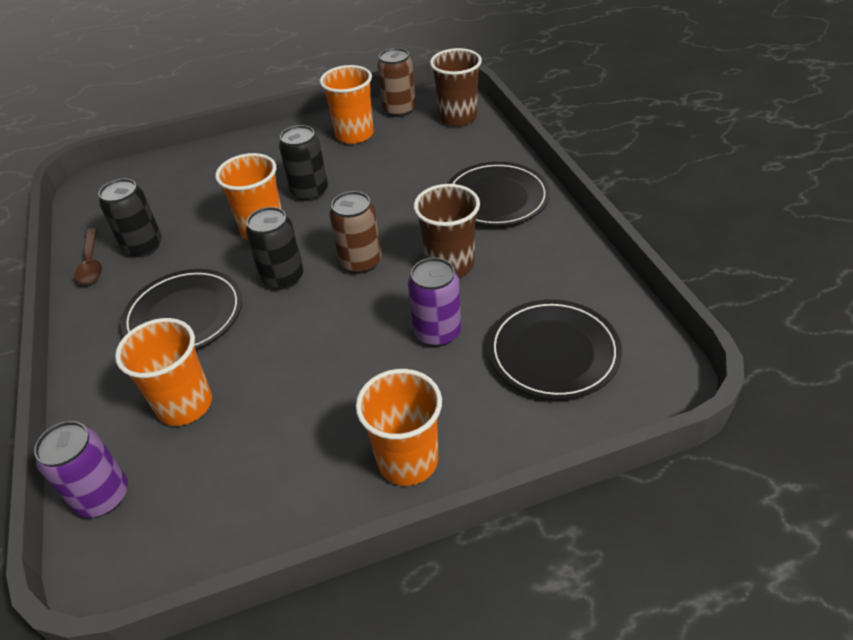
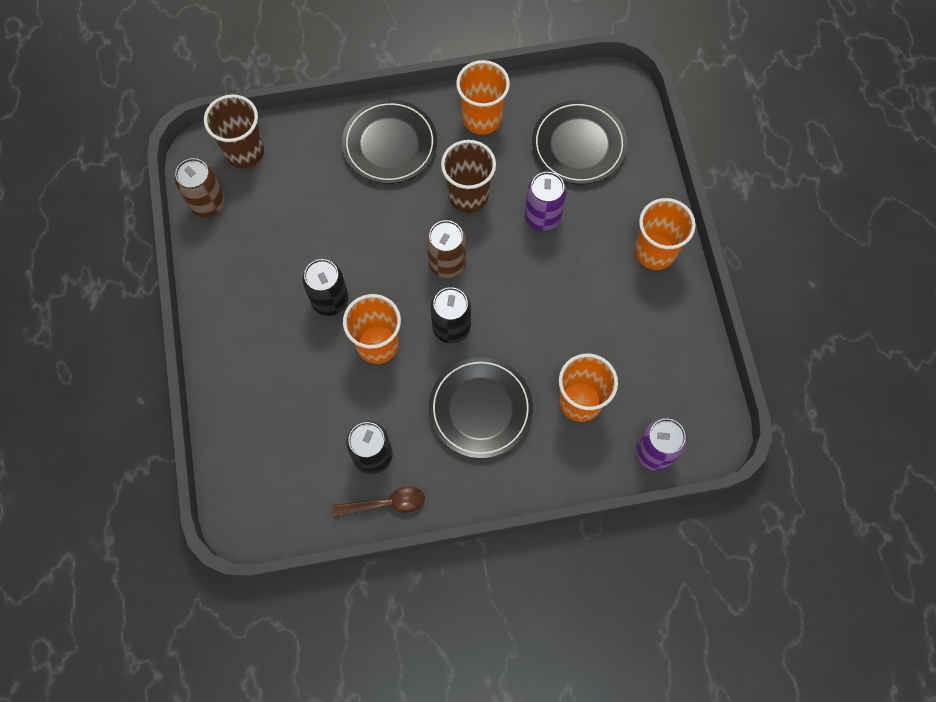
camera: 85 degrees left, 25 degrees up
orange cup [320,65,374,144] -> orange cup moved to [456,60,510,135]

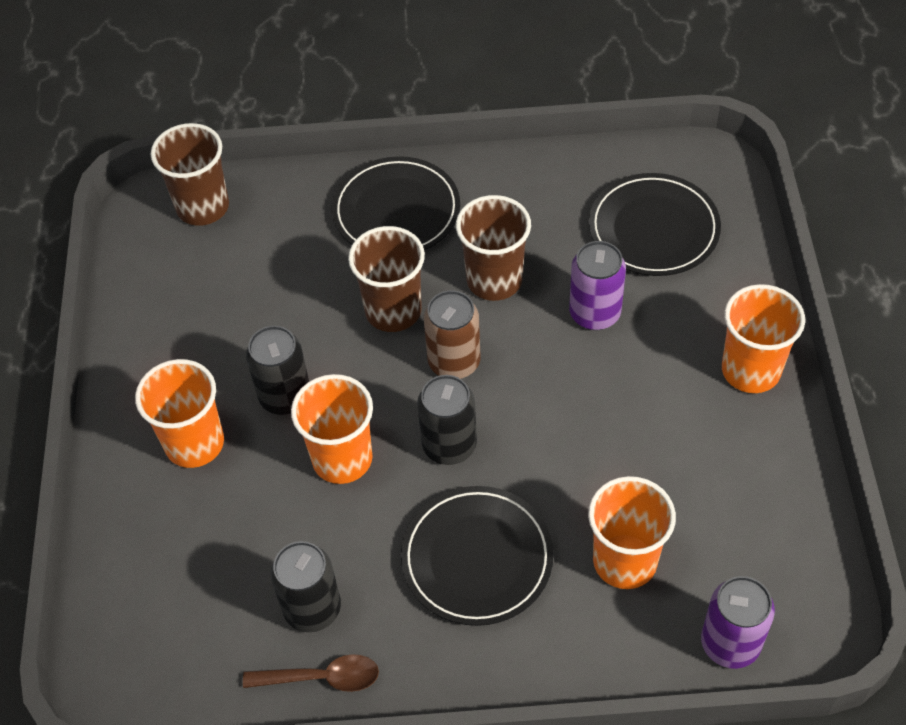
camera: 10 degrees right, 15 degrees down
brown can [175,158,225,218] -> none
orange cup [456,60,510,135] -> orange cup moved to [135,359,224,468]
none -> brown cup [348,226,425,332]

